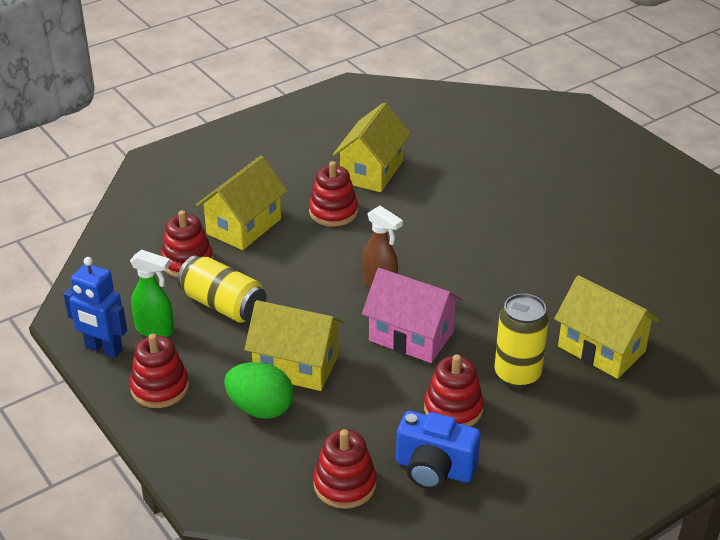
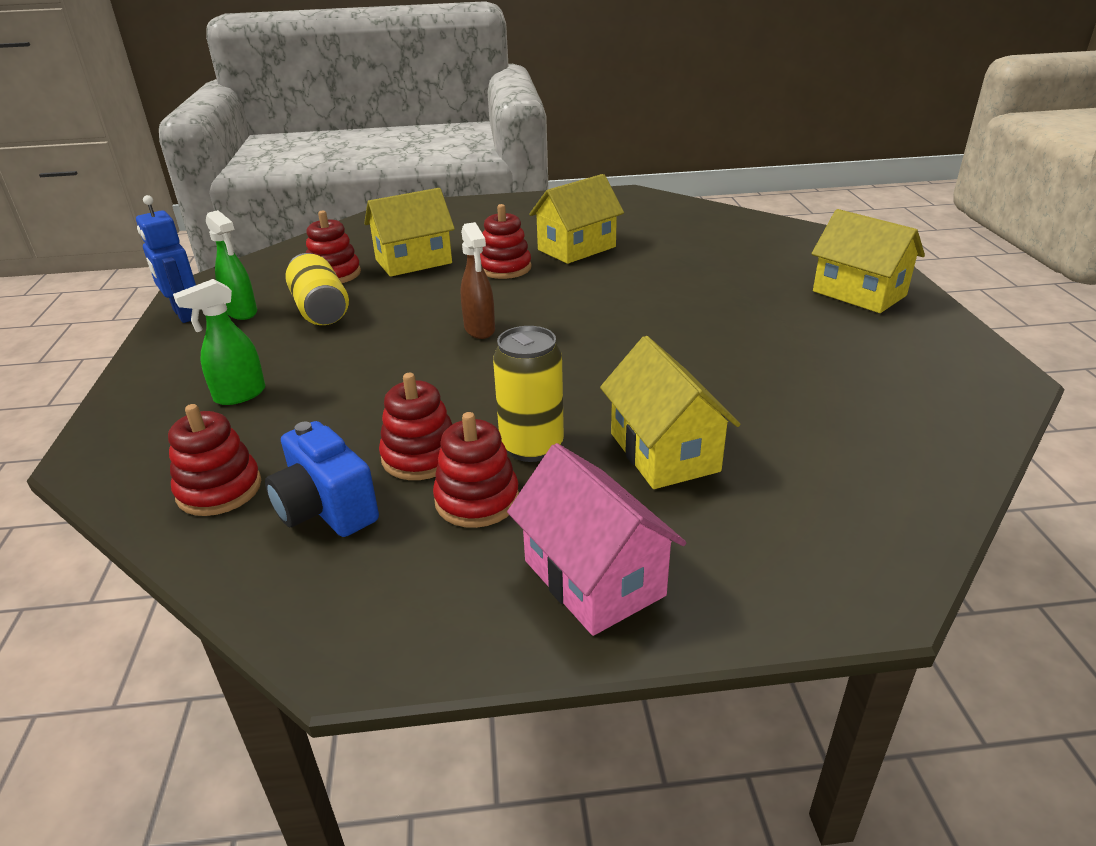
camera: 30 degrees right, 5 degrees down
red stacking toy [129,334,189,408] -> red stacking toy moved to [433,412,519,528]
green egg [224,362,294,419] -> green spray bottle [173,279,265,405]
yellow house [245,300,344,391] -> yellow house moved to [811,209,925,313]
pink house [362,268,462,363] -> pink house moved to [507,443,686,636]

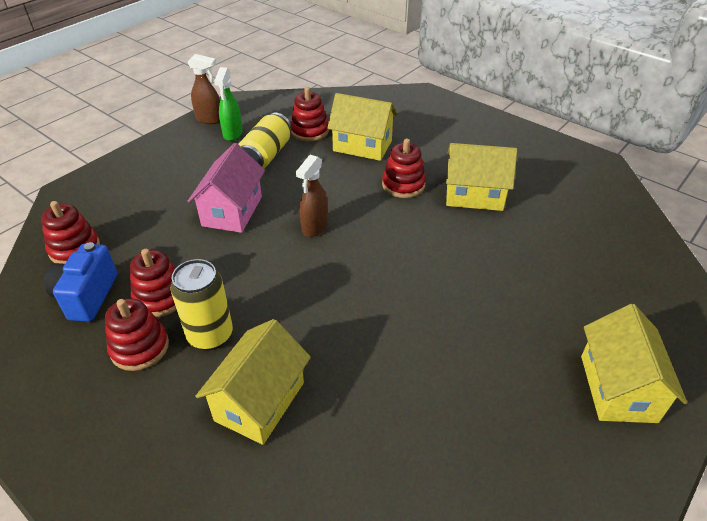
camera: 45 degrees right, 10 degrees up
blue robot [136,195,196,323] -> brown spray bottle [187,54,220,124]
green spray bottle [173,279,265,405] -> none
pink house [507,443,686,636] -> pink house moved to [188,143,265,233]

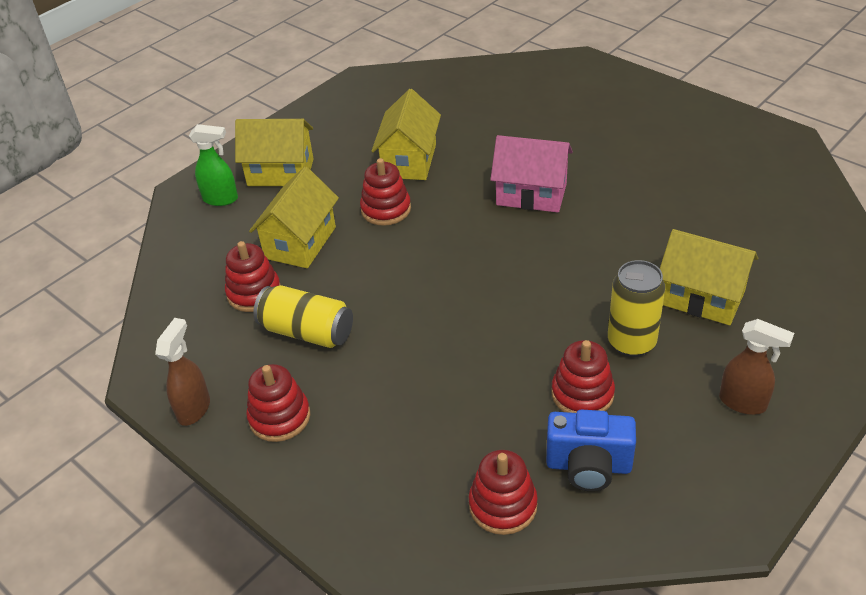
camera: 85 degrees left, 0 degrees up
red stacking toy [105,298,169,371] -> red stacking toy moved to [246,364,310,442]
pink house [188,143,265,233] -> pink house moved to [490,135,573,212]
green spray bottle [214,67,243,141] -> green spray bottle moved to [189,124,238,206]
brown spray bottle [296,155,328,237] -> brown spray bottle moved to [719,319,794,415]
yellow house [581,304,687,423] -> yellow house moved to [235,119,313,186]

